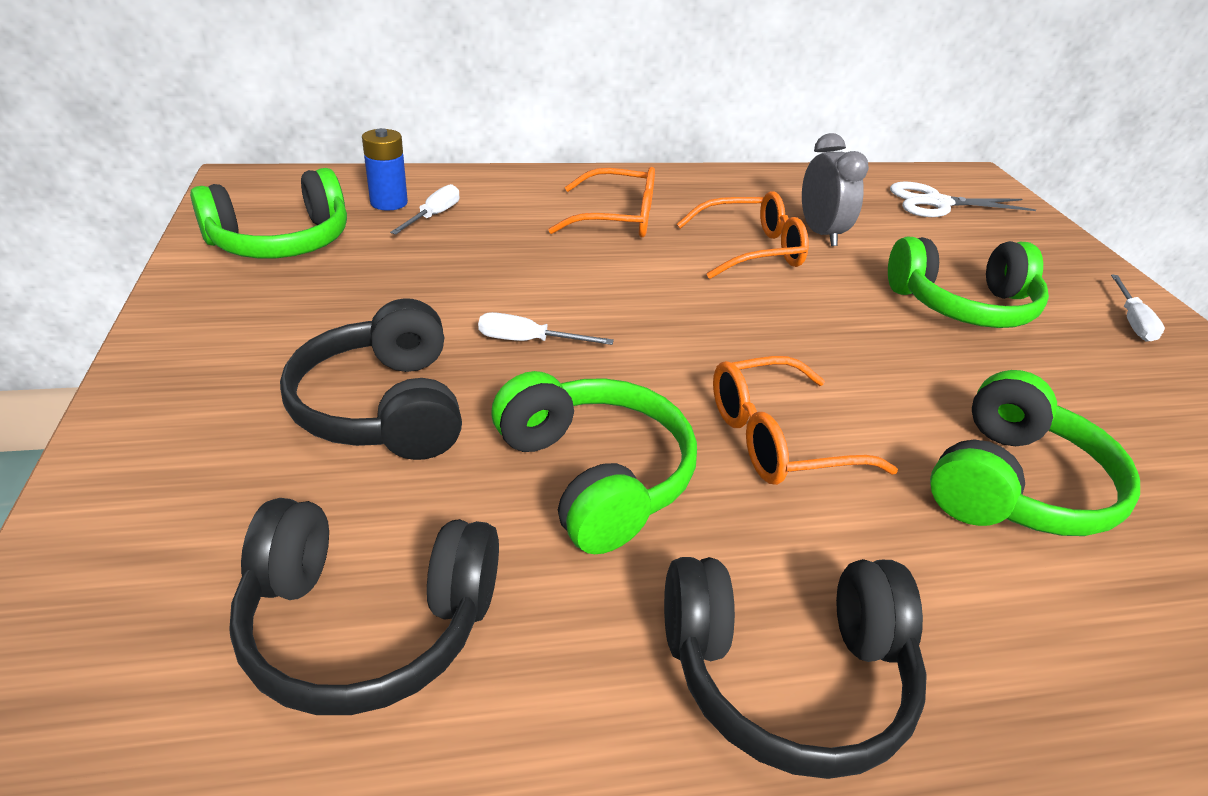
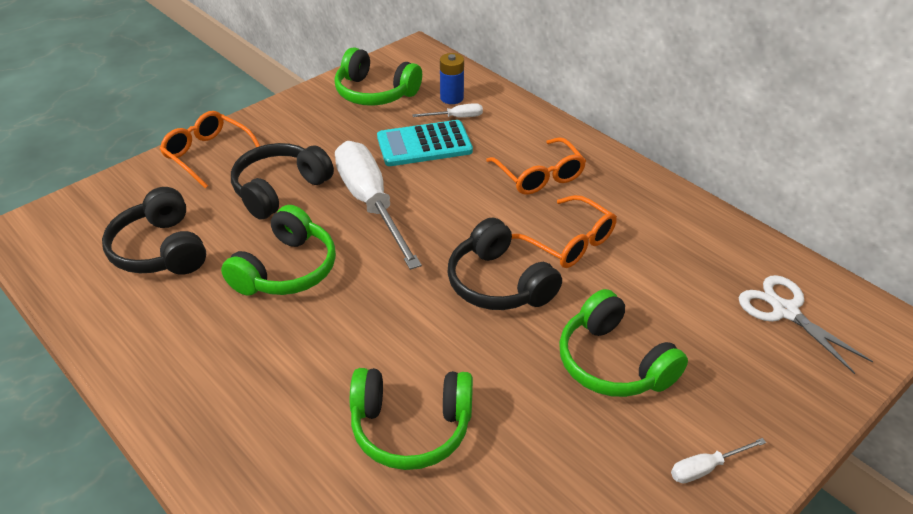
camera: 60 degrees right, 5 degrees up
white screwdriver [478,312,614,345] -> white screwdriver [335,141,422,270], size x2.42
black headphones [664,557,927,779] -> black headphones moved to [447,218,562,310]
orange glasses [713,356,898,485] -> orange glasses moved to [160,111,260,189]
grey clock [802,133,869,246] -> none
none -> turquoise calculator [377,120,473,166]

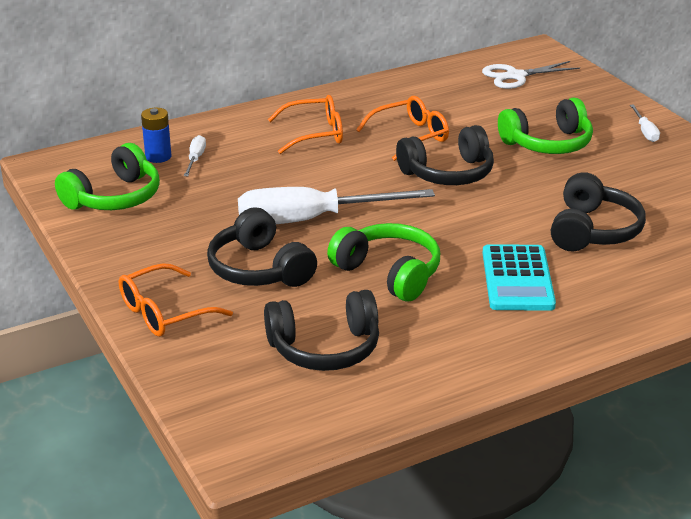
camera: 75 degrees left, 10 degrees down
green headphones [350,368,473,470] -> black headphones [551,172,646,252]
turquoise calculator [377,120,473,166] -> turquoise calculator moved to [483,244,556,311]

